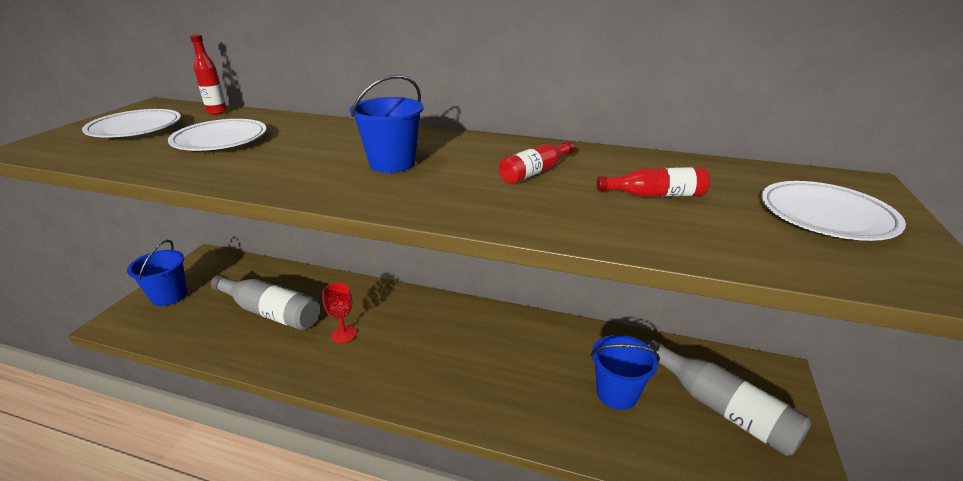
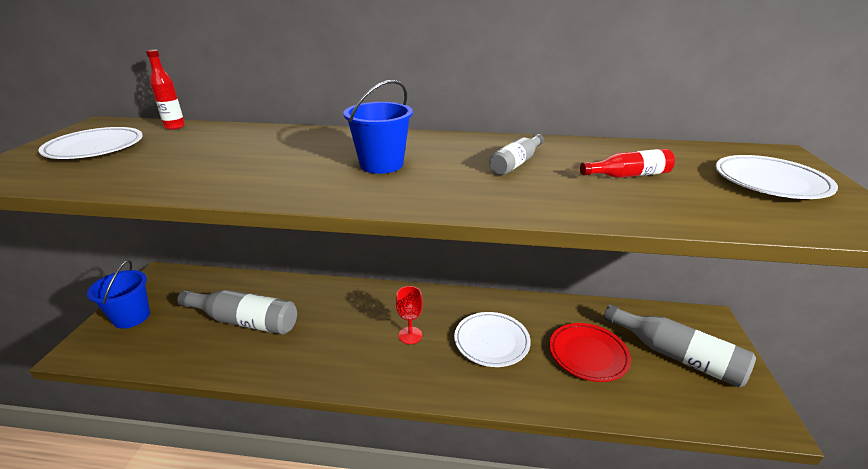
camera: 10 degrees left, 0 degrees up
white plate [168,119,267,151] -> white plate moved to [454,312,531,367]
red goblet [322,283,357,343] -> red goblet moved to [396,286,423,344]
red bottle [499,141,574,184] -> grey bottle [489,134,544,176]
blue bucket [591,335,660,410] -> red plate [549,323,631,382]

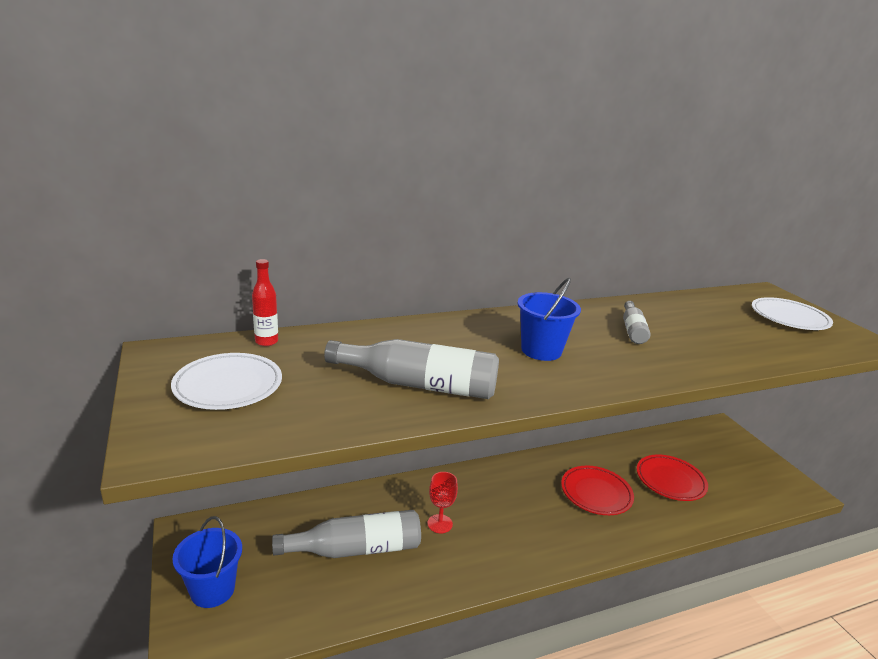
camera: 30 degrees left, 5 degrees down
red goblet [396,286,423,344] -> red goblet moved to [427,472,458,533]
white plate [454,312,531,367] -> red plate [561,466,634,515]
red bottle [580,149,675,178] -> none
grey bottle [604,304,756,388] -> grey bottle moved to [324,339,499,399]

